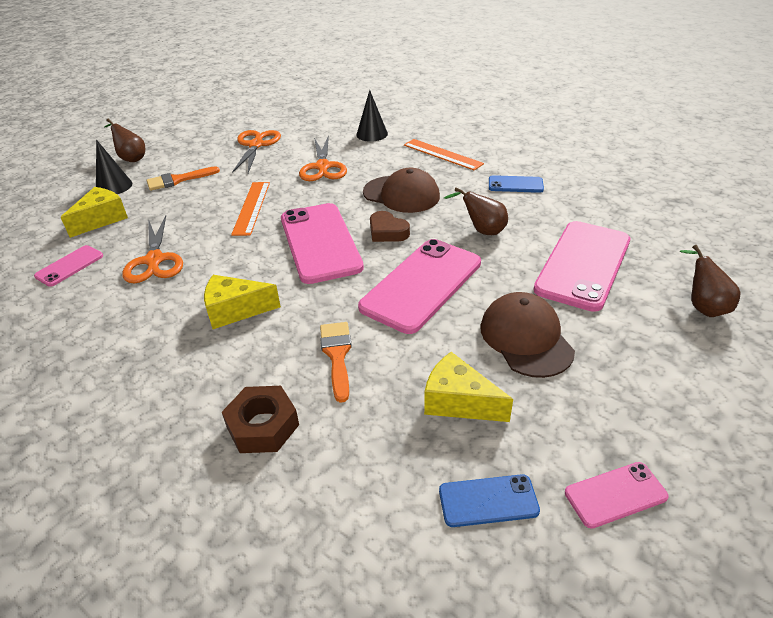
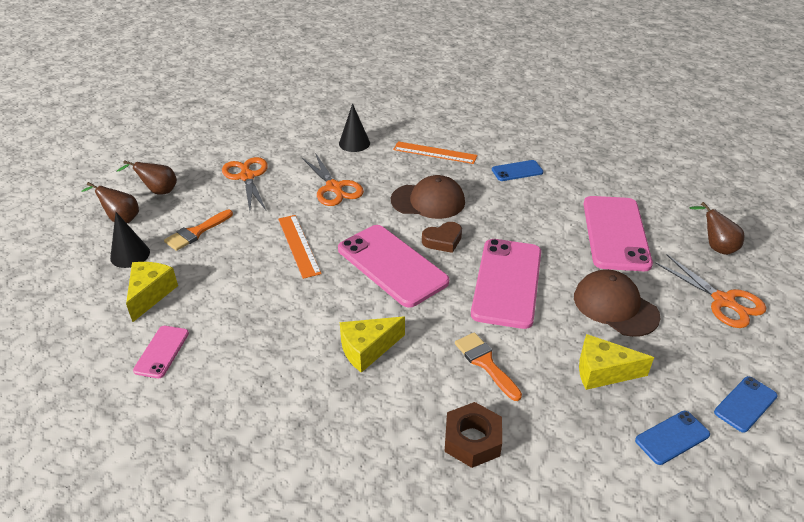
camera: 25 degrees left, 0 degrees up
orange scissors [122,215,183,283] -> orange scissors moved to [655,255,766,328]
brown heart [370,211,410,242] -> brown heart turned 45 degrees counterclockwise [422,222,462,253]
brown pear [444,187,508,235] -> brown pear moved to [117,160,177,195]
pink phone [565,462,669,529] -> blue phone [714,376,778,433]

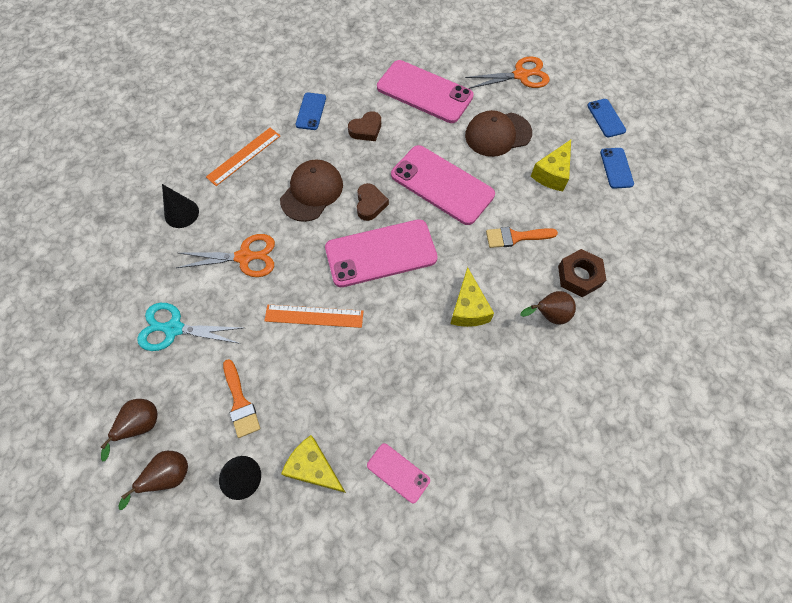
camera: 65 degrees left, 25 degrees up
orange scissors [222,157,268,211] -> turquoise scissors [137,303,242,351]
brown pear [689,202,744,255] -> brown pear moved to [520,291,576,324]
none -> brown heart [348,111,381,141]

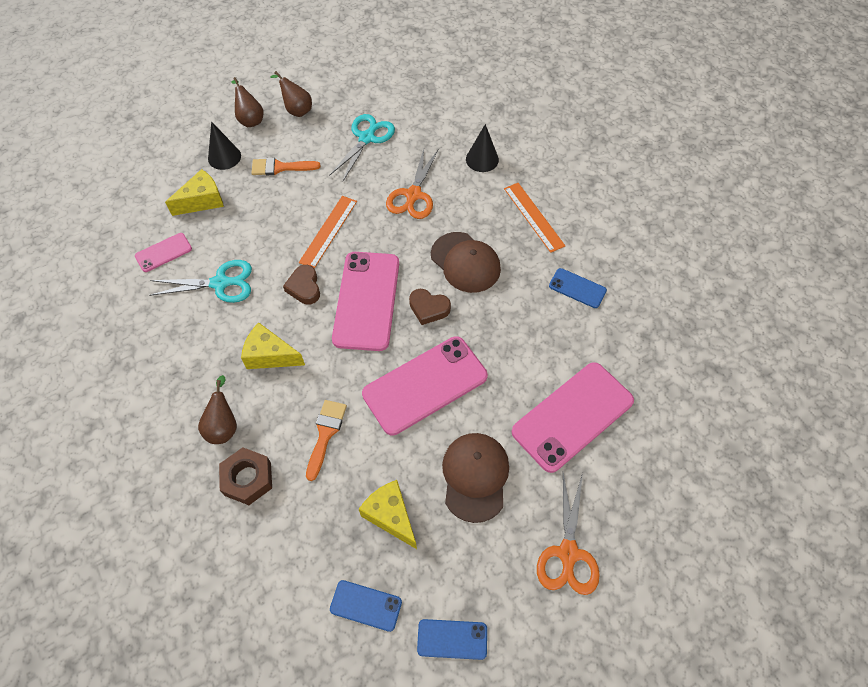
camera: 110 degrees right, 5 degrees down
brown heart [348,111,381,141] -> brown heart moved to [283,265,320,305]
none -> turquoise scissors [149,260,252,303]

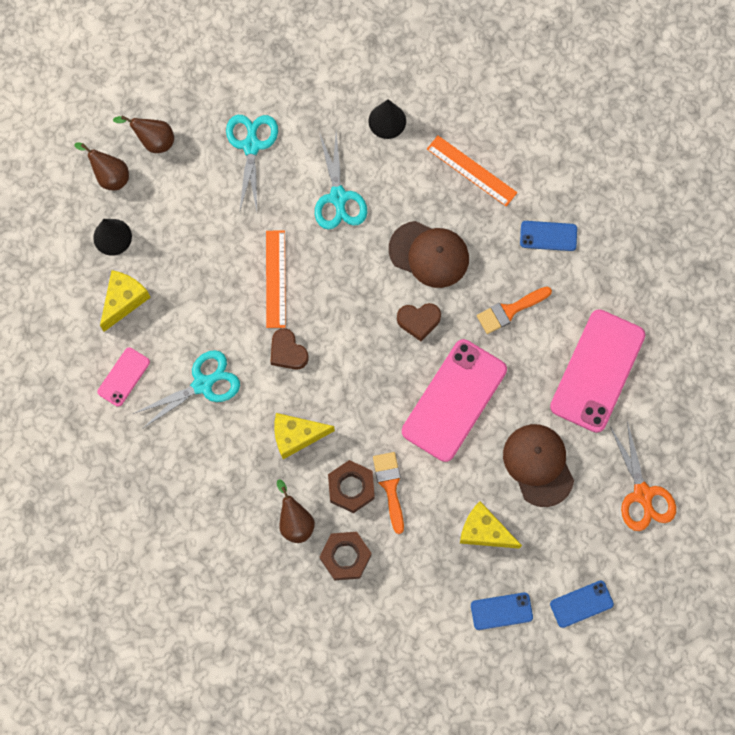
camera: 25 degrees left, 15 degrees up
orange brush [251,158,320,175] -> orange brush moved to [477,286,552,334]
pink phone [332,252,399,351] -> none
orange scissors [386,149,439,219] -> turquoise scissors [315,132,367,230]
none -> brown nut [328,460,375,513]

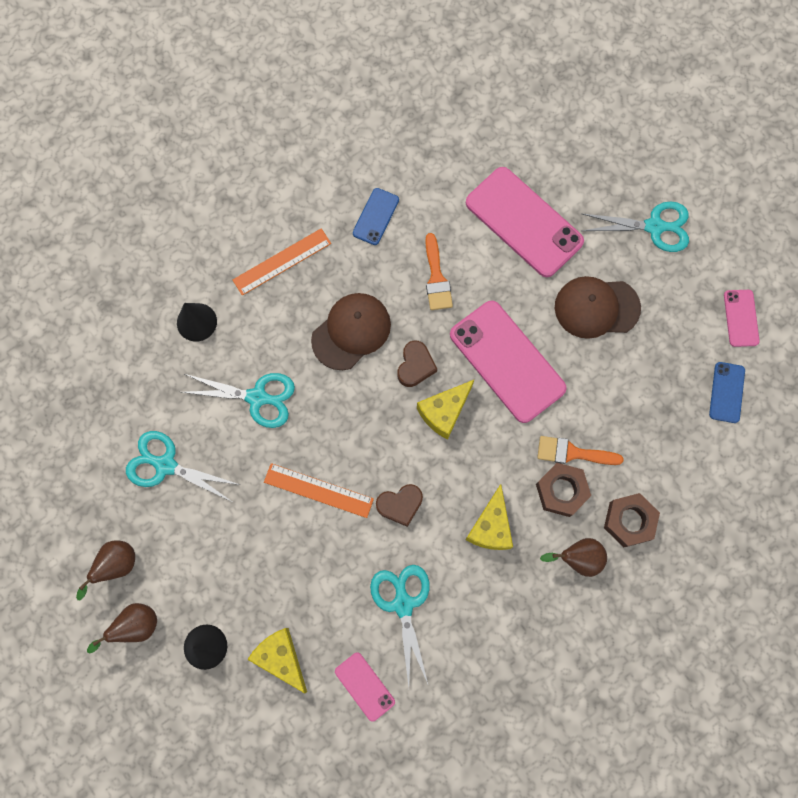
camera: 70 degrees left, 0 degrees up
yellow cheese [460,501,522,549] -> yellow cheese moved to [417,380,474,440]
blue phone [550,580,614,628] -> pink phone [724,290,760,347]
orange scissors [610,421,676,531] -> turquoise scissors [581,201,689,252]

